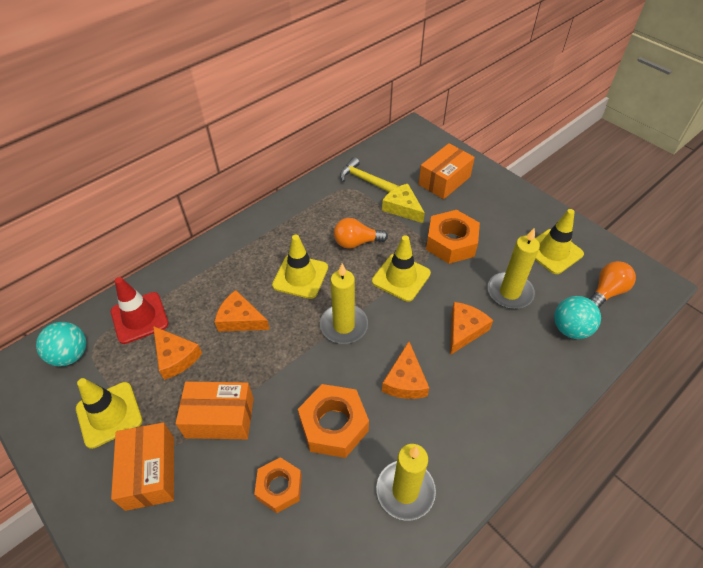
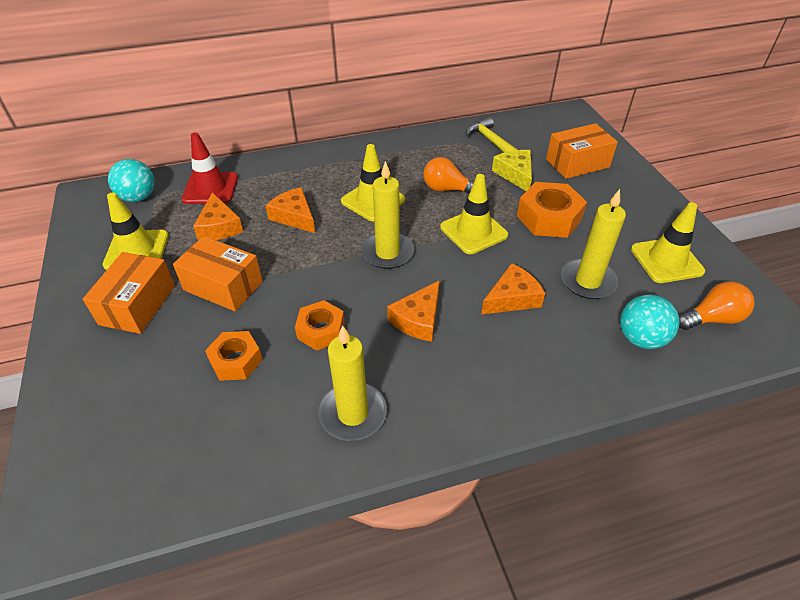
camera: 25 degrees right, 5 degrees down
orange nut [298,384,369,458] -> orange nut [295,300,345,351], size x0.65

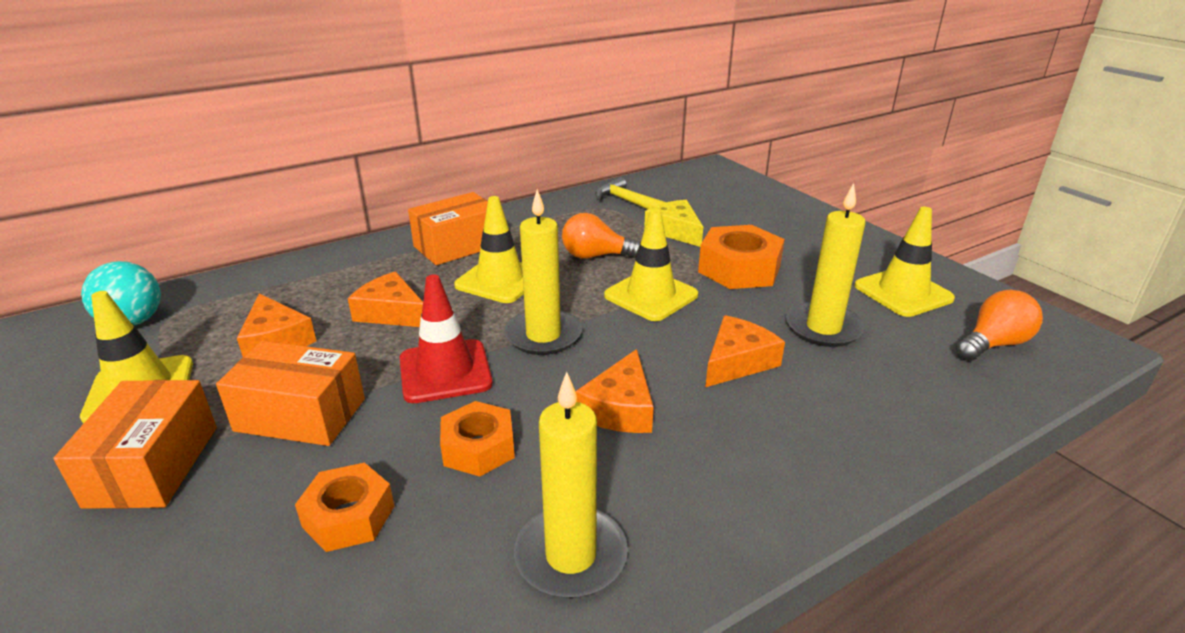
camera: 15 degrees left, 15 degrees down
red traffic cone [182,132,238,204] -> red traffic cone moved to [400,274,493,403]
orange box [546,123,618,179] -> orange box moved to [408,192,488,265]
turquoise ball [620,295,680,349] -> none

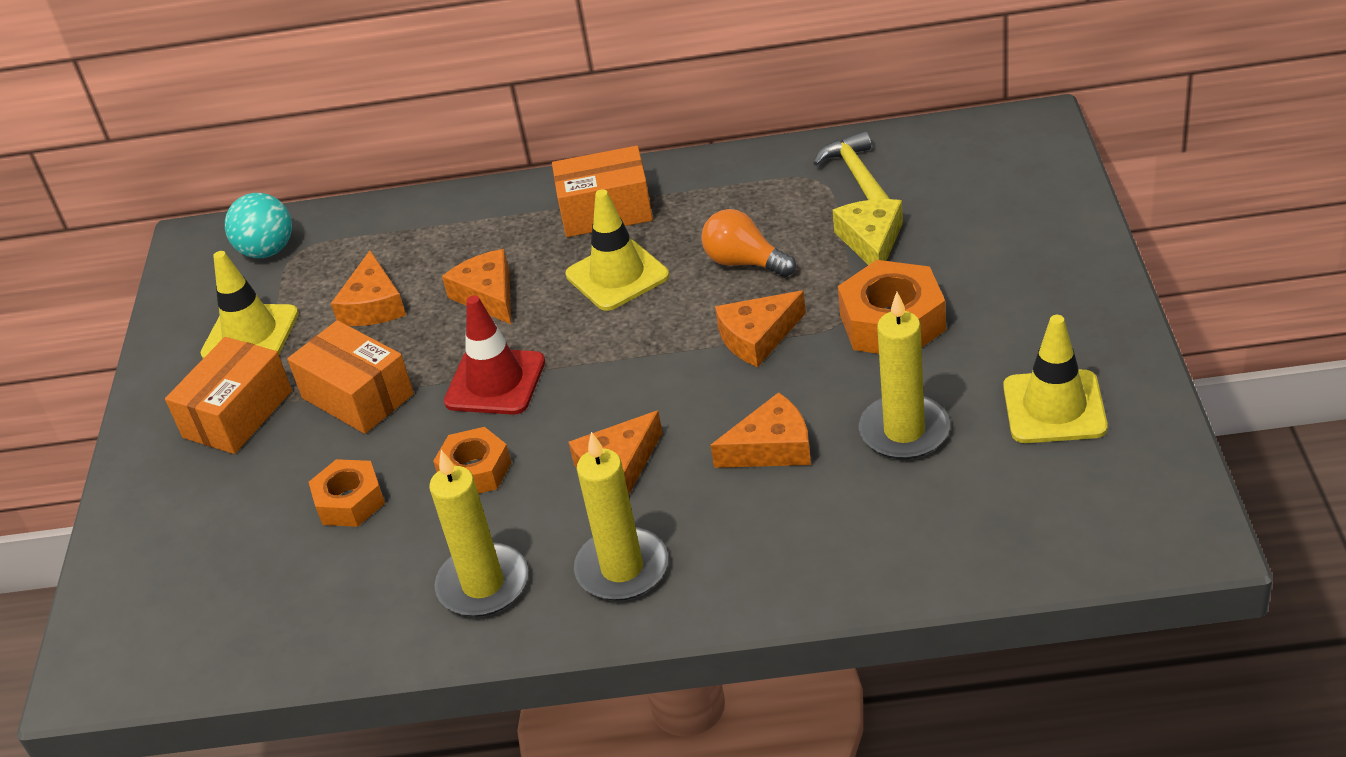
camera: 35 degrees right, 10 degrees up
yellow candle [504,189,582,355] -> yellow candle moved to [574,432,668,601]
yellow traffic cone [604,209,698,321] -> orange cheese [715,291,806,367]
orange light bulb [956,290,1043,361] -> none

